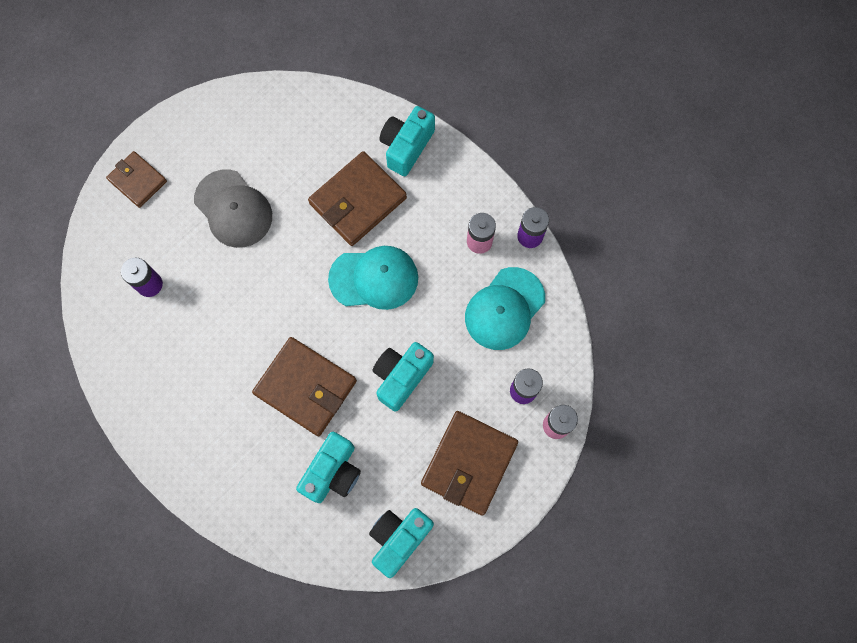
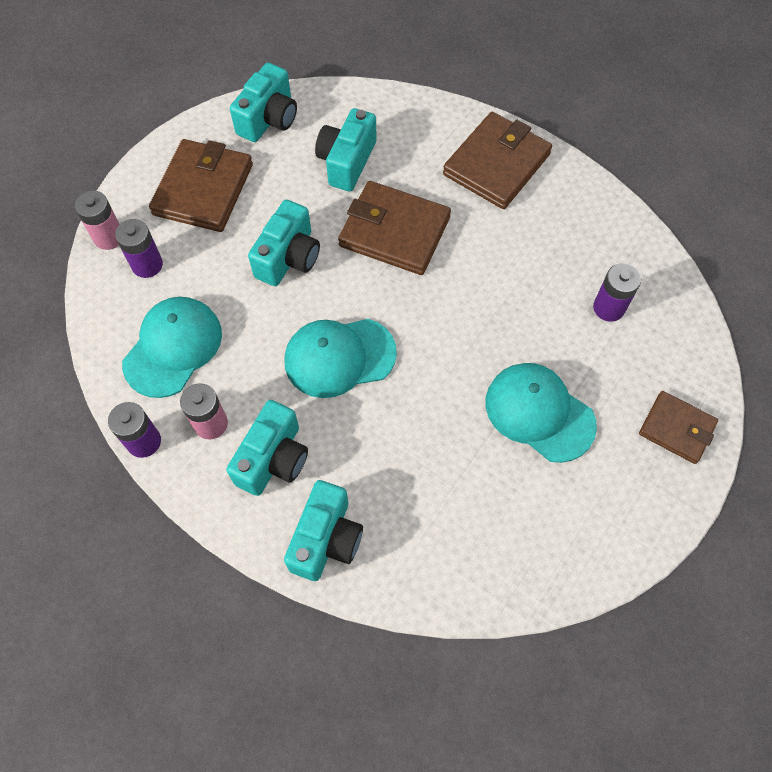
camera: 170 degrees right, 10 degrees down
grey cap [194,169,272,248] -> turquoise cap [486,363,597,463]
brown wallet [308,151,407,246] -> brown wallet moved to [443,112,552,209]
none -> turquoise camera [226,400,308,496]

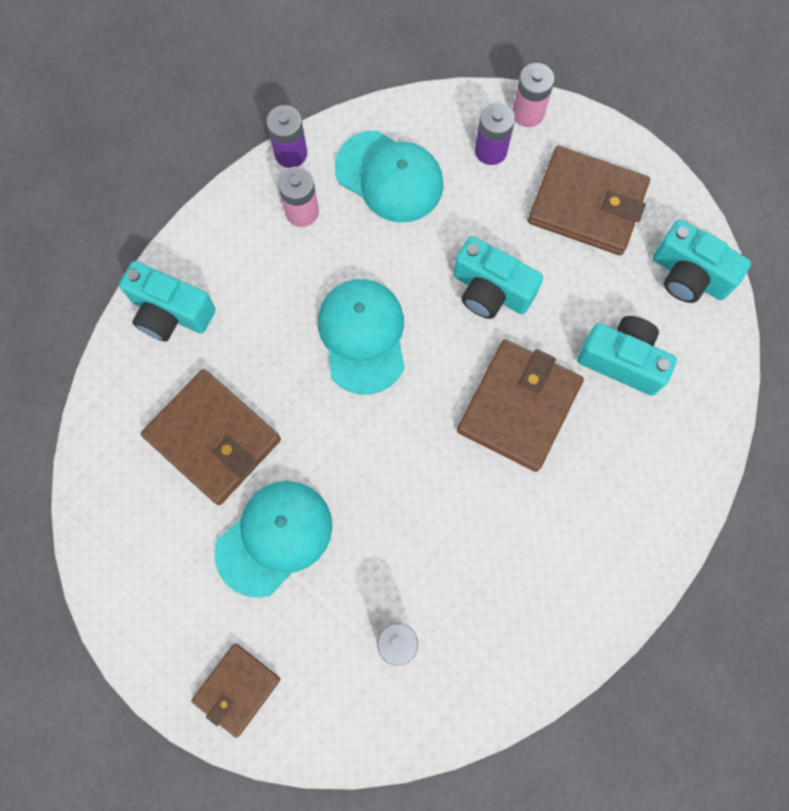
camera: 95 degrees right, 10 degrees up
turquoise camera [226,400,308,496] -> none
brown wallet [443,112,552,209] -> brown wallet moved to [141,369,281,505]

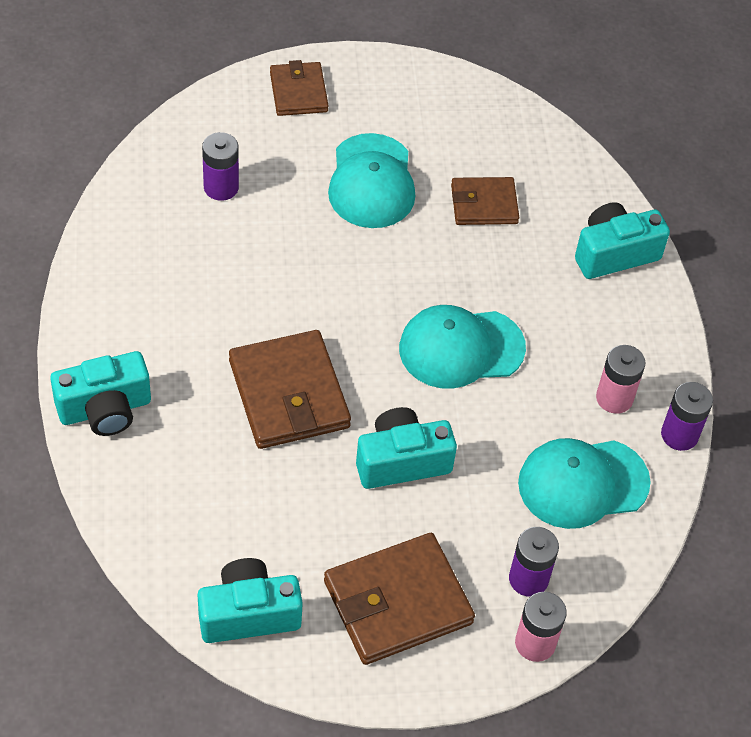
camera: 130 degrees right, 20 degrees down
brown wallet [141,369,281,505] -> brown wallet [451,177,519,225], size x0.61
turquoise cap [318,279,405,395] -> turquoise cap turned 135 degrees clockwise [399,305,526,389]
turquoise camera [577,316,677,396] -> turquoise camera moved to [50,351,151,436]

